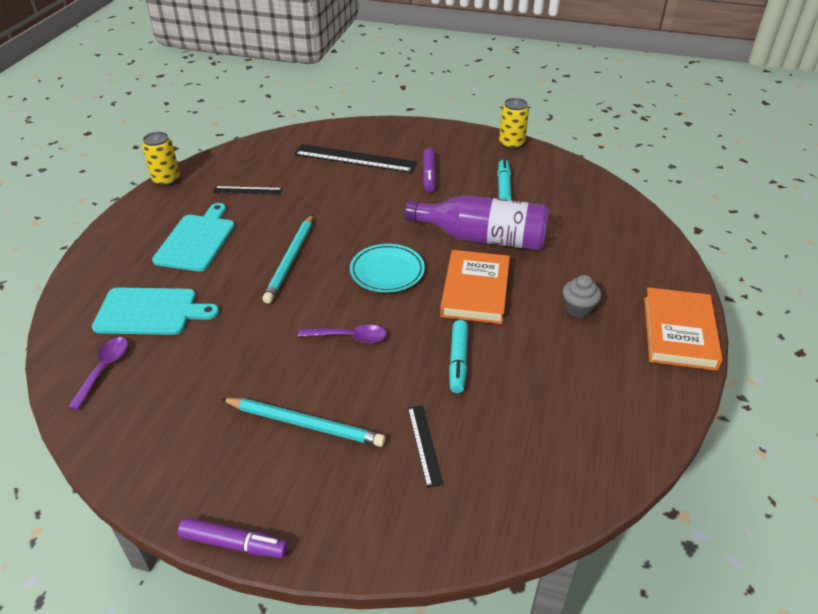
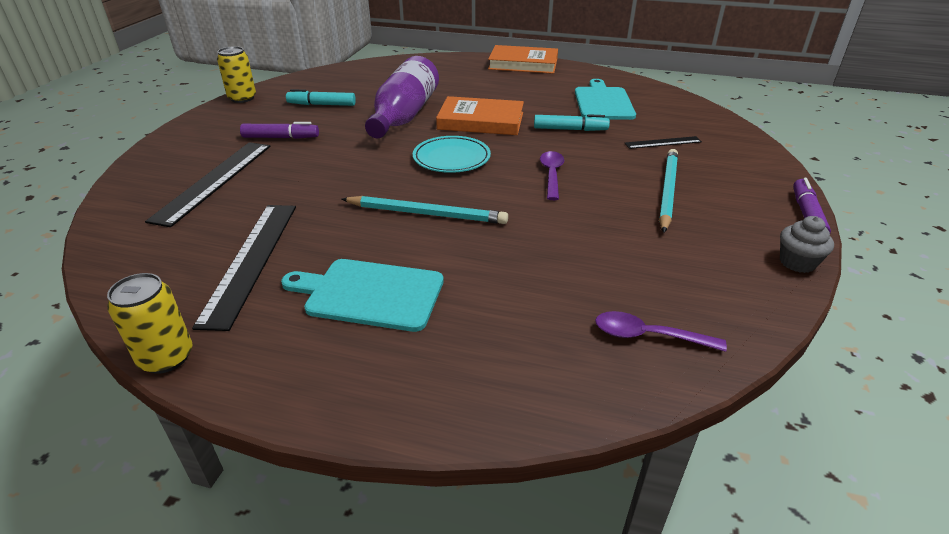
camera: 90 degrees left, 5 degrees down
turquoise cutting board [92,287,219,335] -> turquoise cutting board moved to [575,79,636,120]
black ruler [213,186,282,195] -> black ruler [192,205,296,331], size x1.93
grey cupcake [563,275,601,318] -> grey cupcake moved to [780,216,834,273]

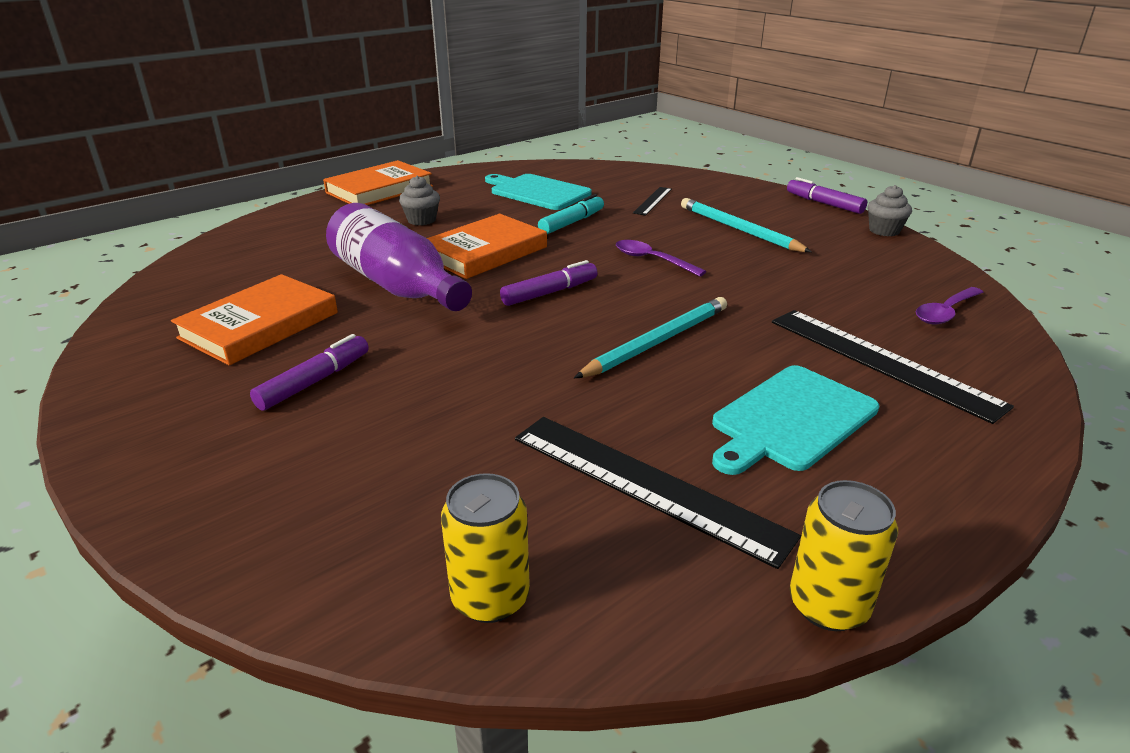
camera: 55 degrees left, 5 degrees down
black ruler [145,142,271,227] -> black ruler moved to [772,310,1014,424]
yellow can [217,46,256,103] -> yellow can moved to [441,473,530,623]
turquoise marker [286,89,356,106] -> orange book [171,274,338,365]
turquoise plate [413,136,491,173] -> purple marker [500,260,598,306]
none -> grey cupcake [399,175,440,225]

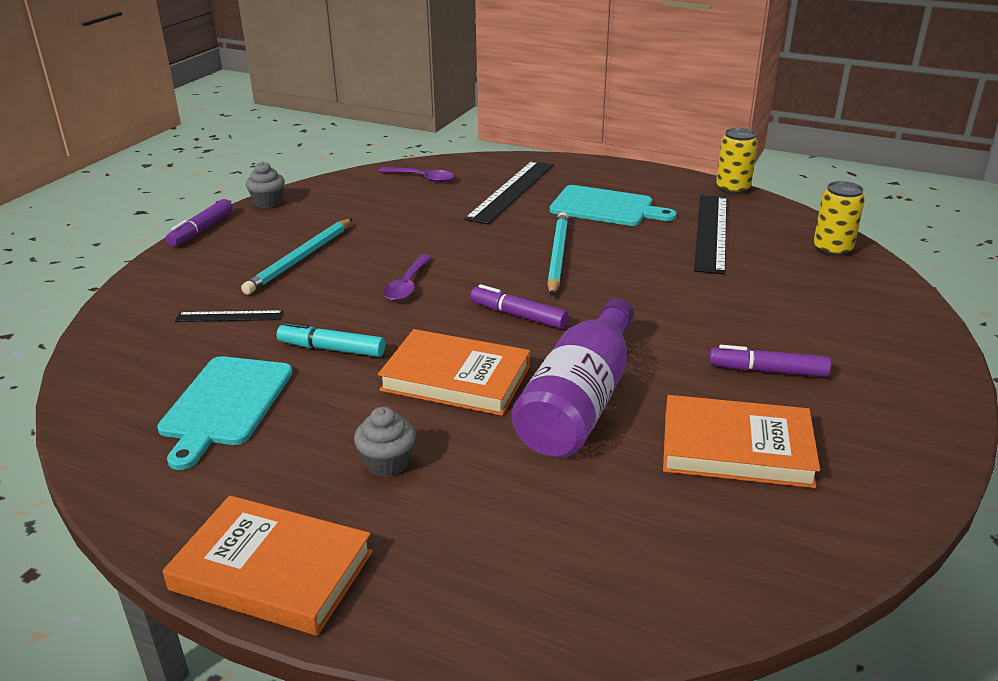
camera: 115 degrees left, 0 degrees up
turquoise pencil [574,297,727,378] -> turquoise pencil turned 75 degrees clockwise [547,212,568,296]

